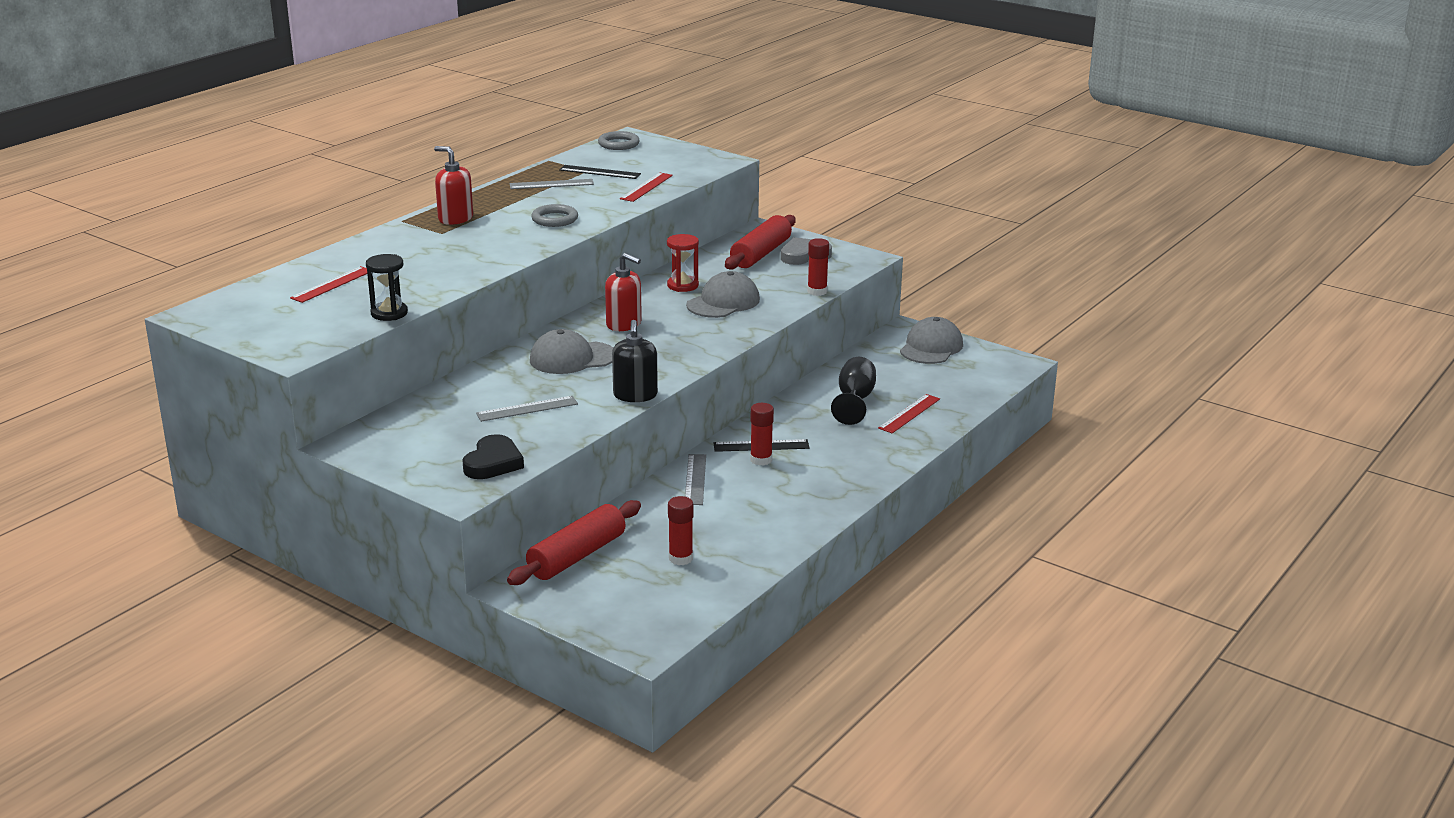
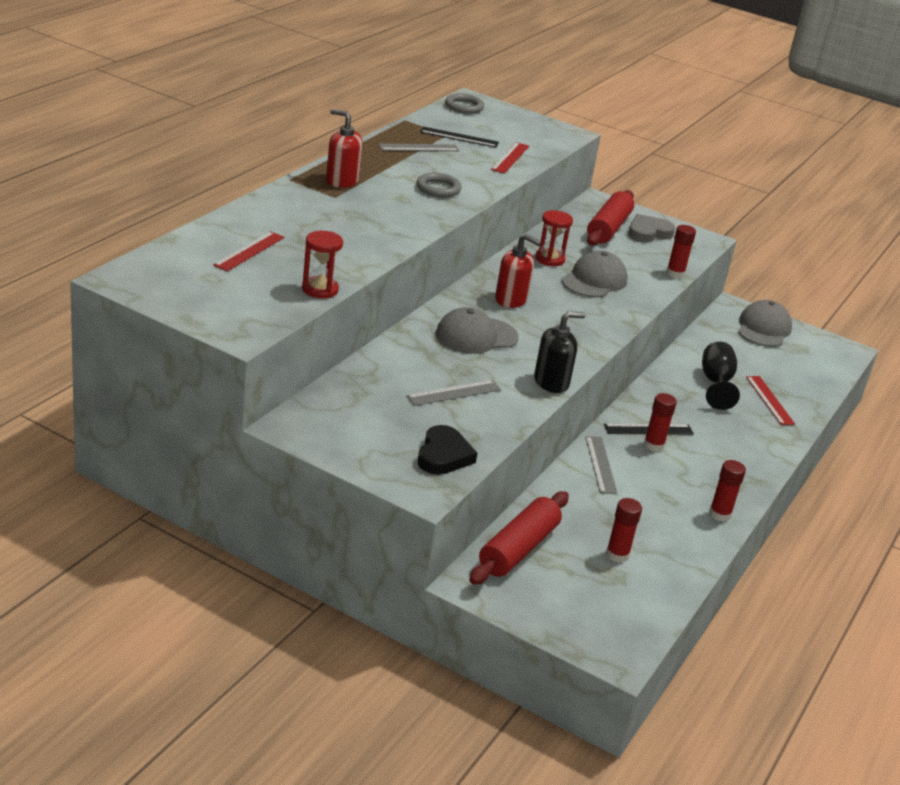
camera: 10 degrees left, 5 degrees up
black hourglass [366,254,408,321] -> red hourglass [302,231,343,298]
black soap dispenser [612,320,658,402] -> black soap dispenser turned 105 degrees counterclockwise [534,311,586,393]
red ruler [878,394,940,433] -> red ruler turned 45 degrees counterclockwise [746,376,795,425]
none -> red glue stick [709,460,746,522]

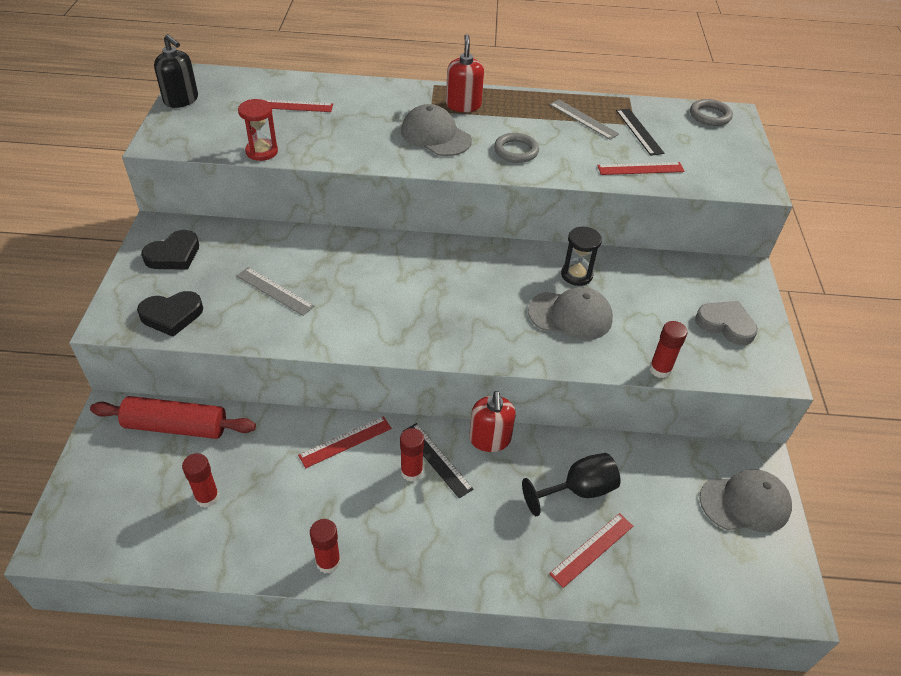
camera: 65 degrees right, 15 degrees up
grey cap [436,307,519,354] -> grey cap moved to [401,104,472,156]
red soap dispenser [495,234,541,308] -> red soap dispenser moved to [469,391,516,452]
black soap dispenser [534,311,586,393] -> black soap dispenser moved to [154,34,198,108]
red hourglass [535,210,573,266] -> black hourglass [561,227,602,286]
grey ruler [585,436,618,494] -> red ruler [298,416,392,468]
red rolling pin [587,190,634,246] -> none
none -> black heart [141,230,199,270]

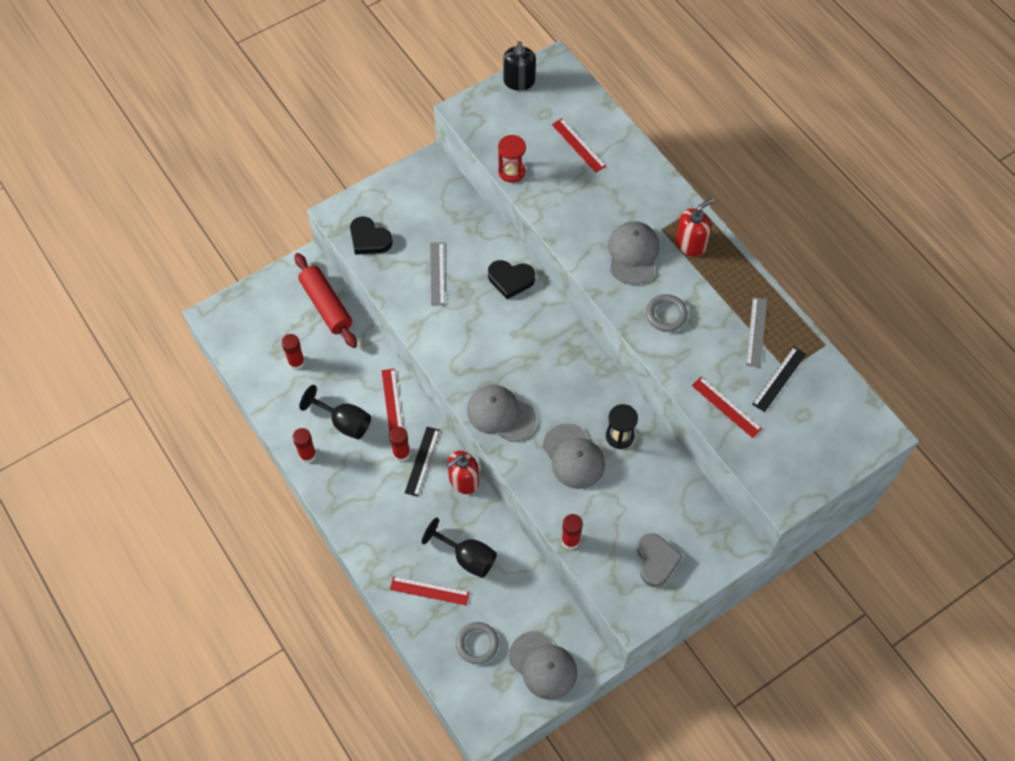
camera: 55 degrees right, 15 degrees up
black heart [141,230,199,270] -> black heart moved to [488,260,535,299]
red ruler [298,416,392,468] -> red ruler turned 60 degrees clockwise [382,369,403,433]
grey ring [690,99,733,126] -> grey ring moved to [456,622,499,664]
none -> black goblet [299,385,371,439]
none -> grey cap [467,385,536,442]

